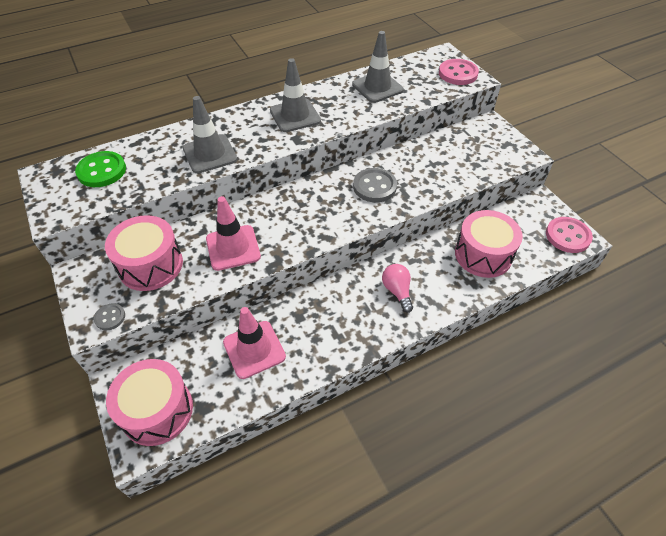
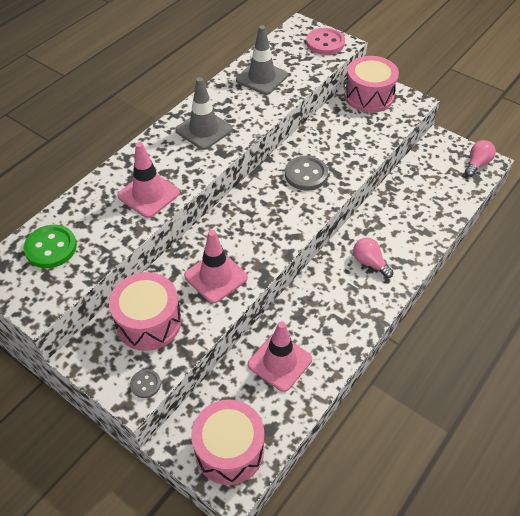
camera: 25 degrees left, 0 degrees up
grey traffic cone [183,96,237,173] -> pink traffic cone [117,142,180,218]
pink drum [455,210,523,278] -> pink drum moved to [344,56,399,113]
pink button [546,217,593,253] -> pink light bulb [465,140,496,177]

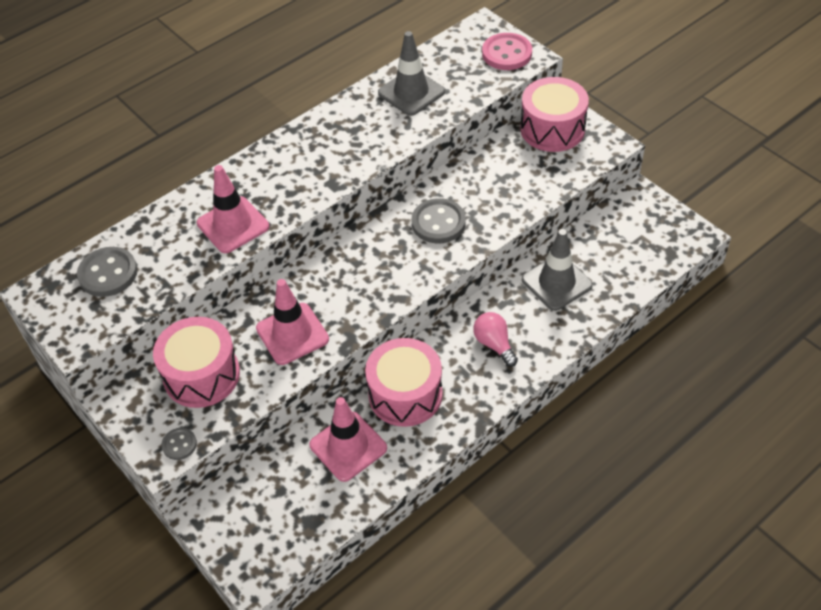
camera: 15 degrees right, 0 degrees up
green button [24,225,77,268] -> grey button [77,247,138,297]
grey traffic cone [175,77,233,150] -> grey traffic cone moved to [522,229,593,311]
pink drum [191,400,264,485] -> pink drum moved to [365,338,443,427]
pink light bulb [465,140,496,177] -> none

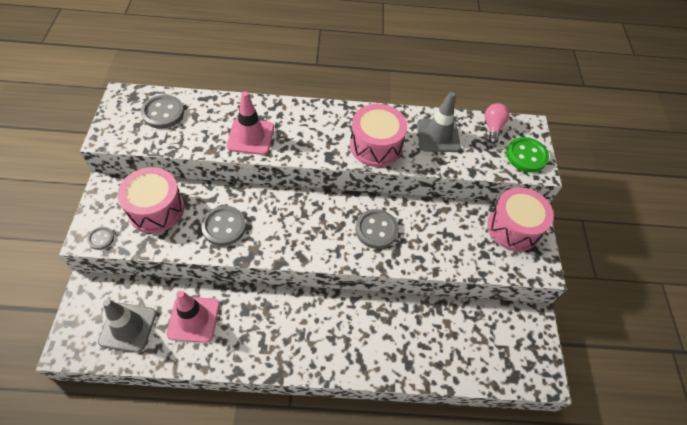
camera: 35 degrees right, 5 degrees up
pink traffic cone [256,279,329,365] -> grey button [201,206,246,246]
pink drum [365,338,443,427] -> pink drum moved to [350,104,407,167]
pink light bulb [473,312,518,367] -> pink light bulb moved to [484,103,510,144]
pink button [482,33,532,70] -> green button [506,137,549,172]
grey traffic cone [522,229,593,311] -> grey traffic cone moved to [98,299,157,353]

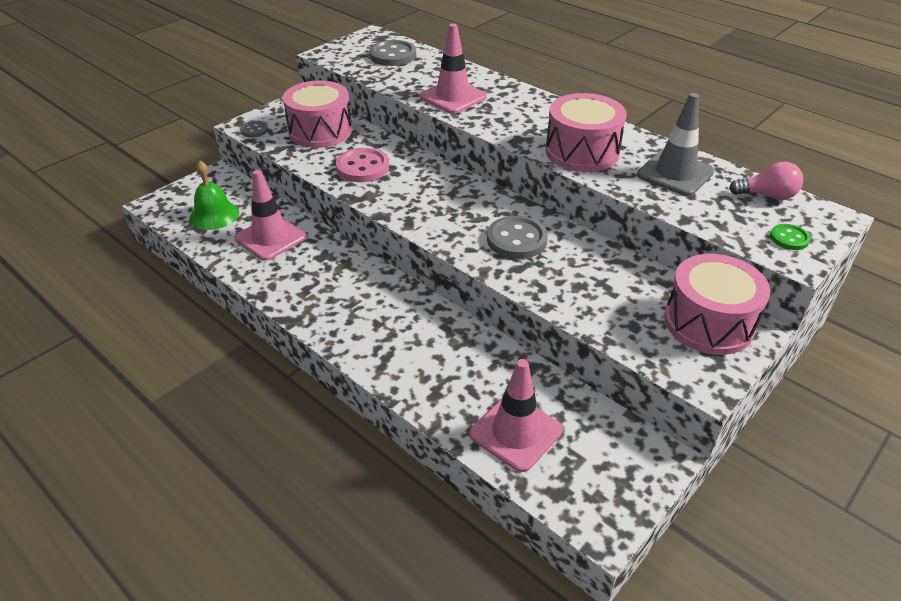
camera: 45 degrees right, 15 degrees down
grey traffic cone [98,299,157,353] -> green bell [189,161,239,230]
grey button [201,206,246,246] -> pink button [336,148,389,182]
pink light bulb [484,103,510,144] -> pink light bulb turned 45 degrees clockwise [729,162,804,200]
green button [506,137,549,172] -> green button [770,224,810,250], size x0.55
none -> pink traffic cone [470,359,563,472]

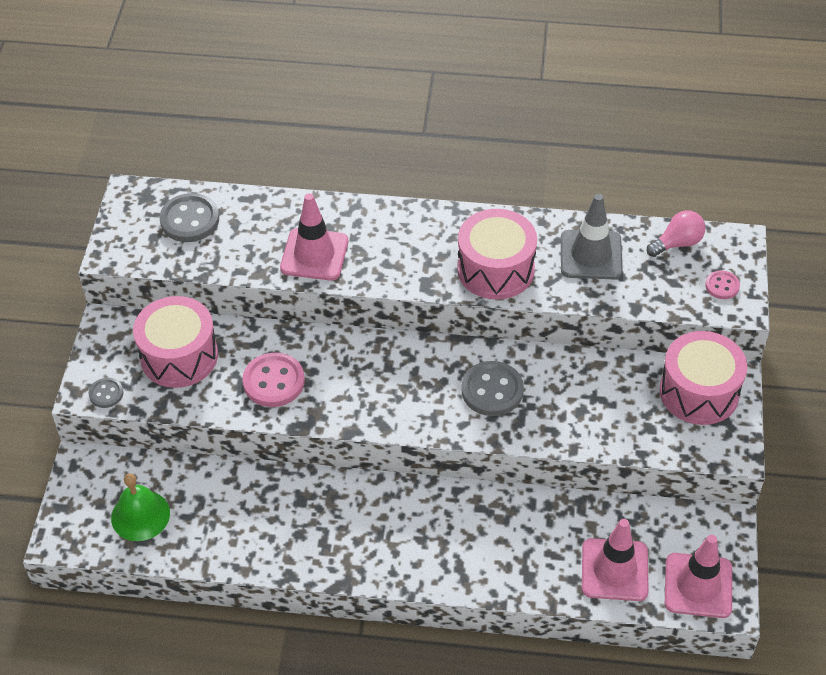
camera: 35 degrees left, 10 degrees up
pink traffic cone [234,170,306,261] -> pink traffic cone moved to [665,535,732,618]
green button [770,224,810,250] -> pink button [705,270,740,299]

